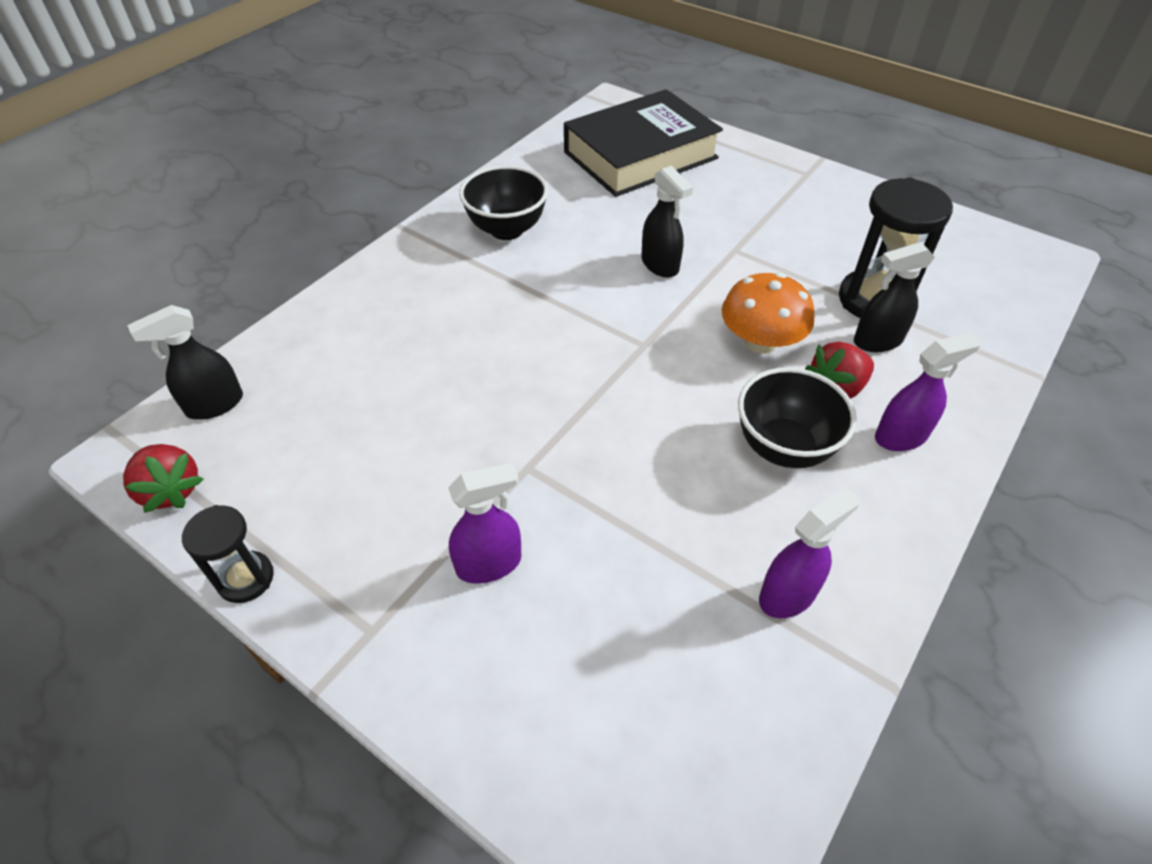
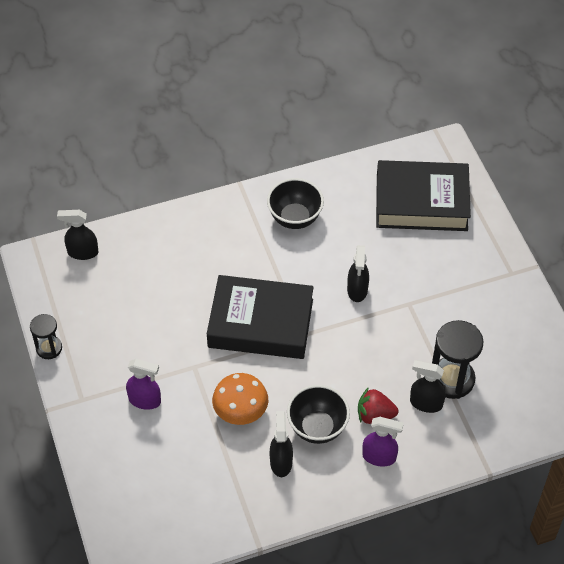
camera: 35 degrees right, 5 degrees up
red strawberry [123,444,203,513] -> none
orange mushroom [722,273,814,354] -> orange mushroom moved to [212,373,268,425]
purple spray bottle [759,488,860,618] -> none
none -> black book [207,275,313,359]
none -> black spray bottle [270,411,293,477]

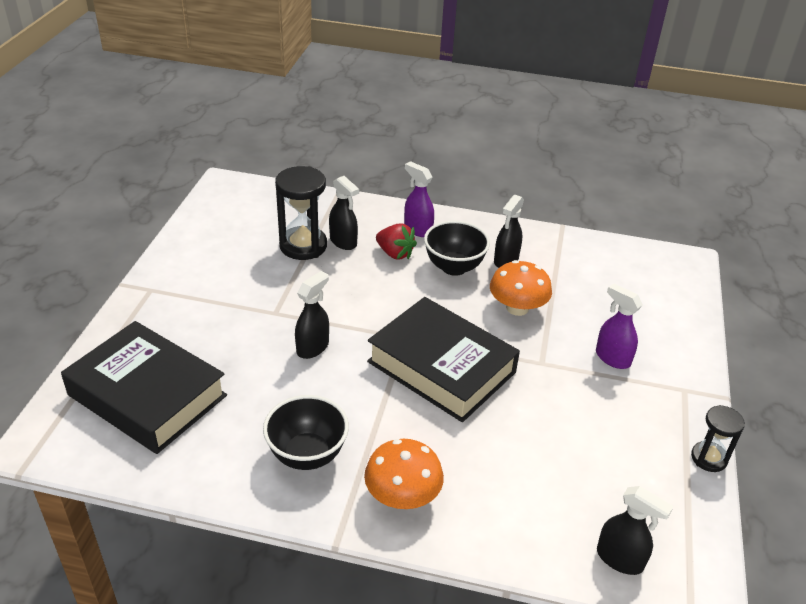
camera: 150 degrees left, 15 degrees down
none -> orange mushroom [364,439,444,509]

